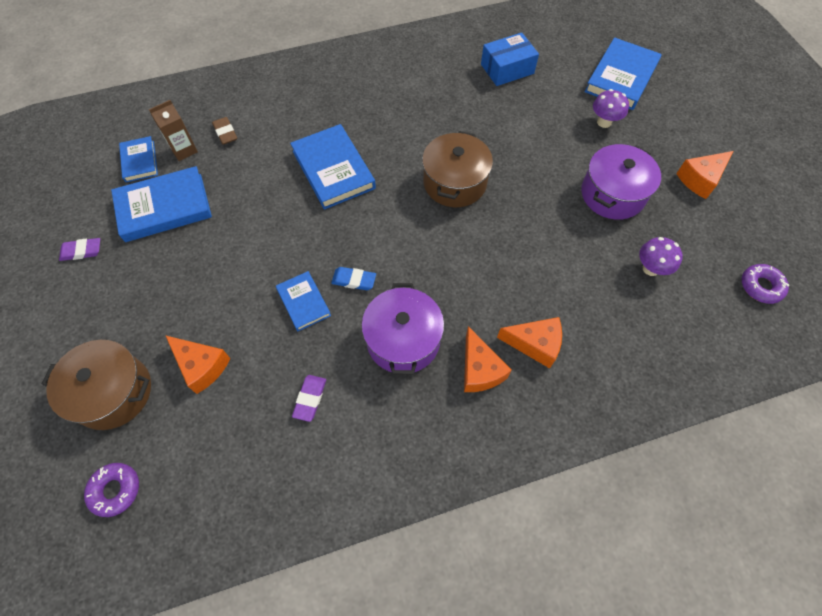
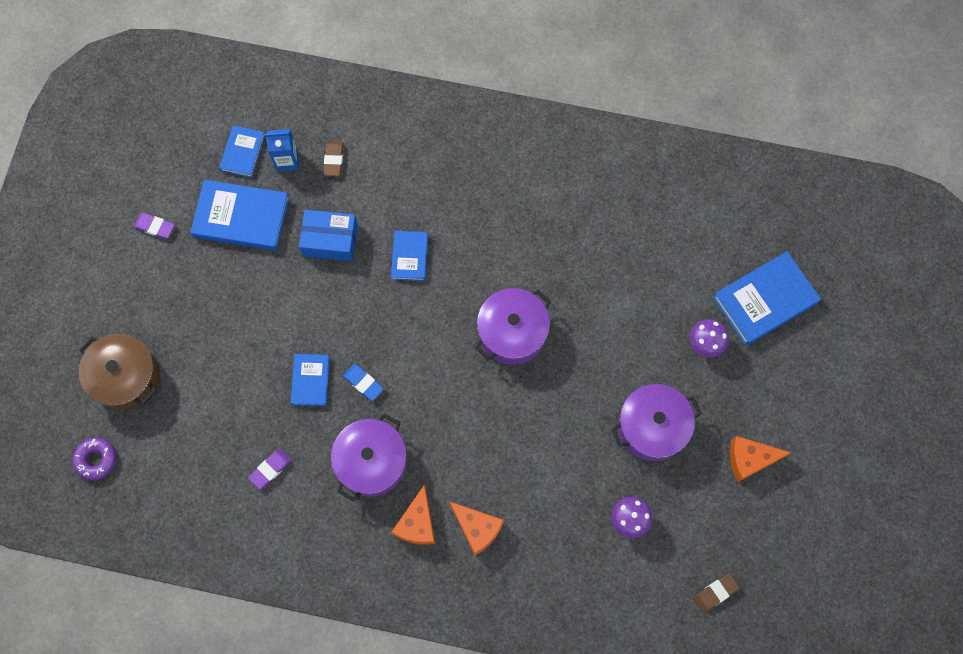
camera: 30 degrees right, 10 degrees up
brown carton [149,100,198,161] -> blue carton [265,129,299,172]
orange cheese [165,335,231,394] -> none
blue book [290,124,376,210] -> blue book [391,231,428,281], size x0.57
brown pot [422,131,493,207] -> purple pot [475,288,551,365]
blue box [481,33,539,86] -> blue box moved to [299,210,358,261]
purple donut [742,264,789,304] -> brown eraser [693,573,740,613]

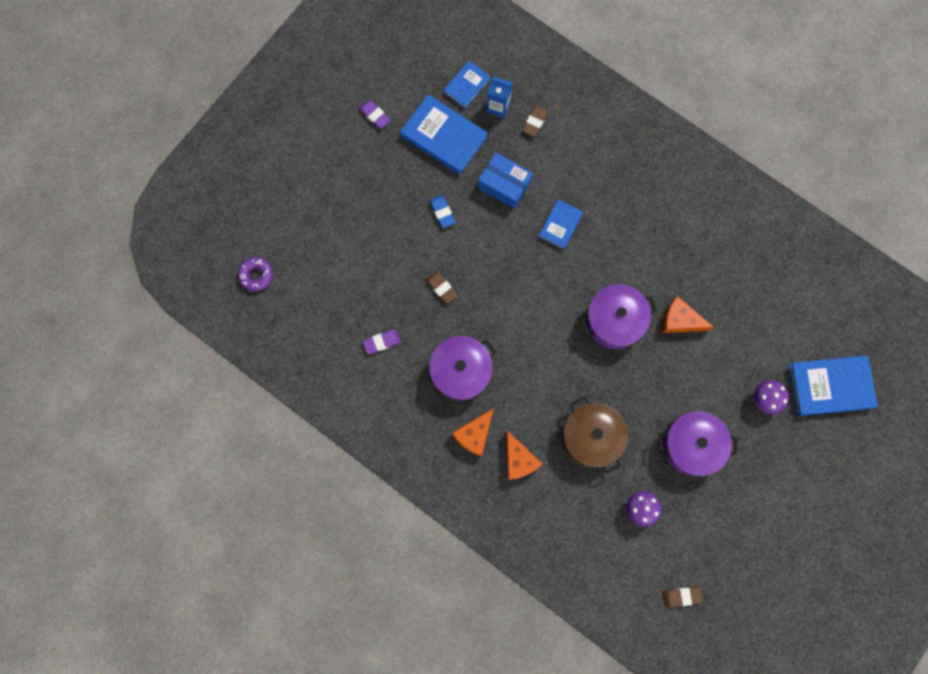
camera: 25 degrees right, 5 degrees up
brown pot [79,334,160,410] -> brown pot moved to [562,397,628,474]
blue book [290,354,330,406] -> brown eraser [425,271,458,304]
blue eraser [343,364,384,401] -> blue eraser moved to [430,195,455,228]
orange cheese [730,436,791,482] -> orange cheese moved to [662,296,714,333]

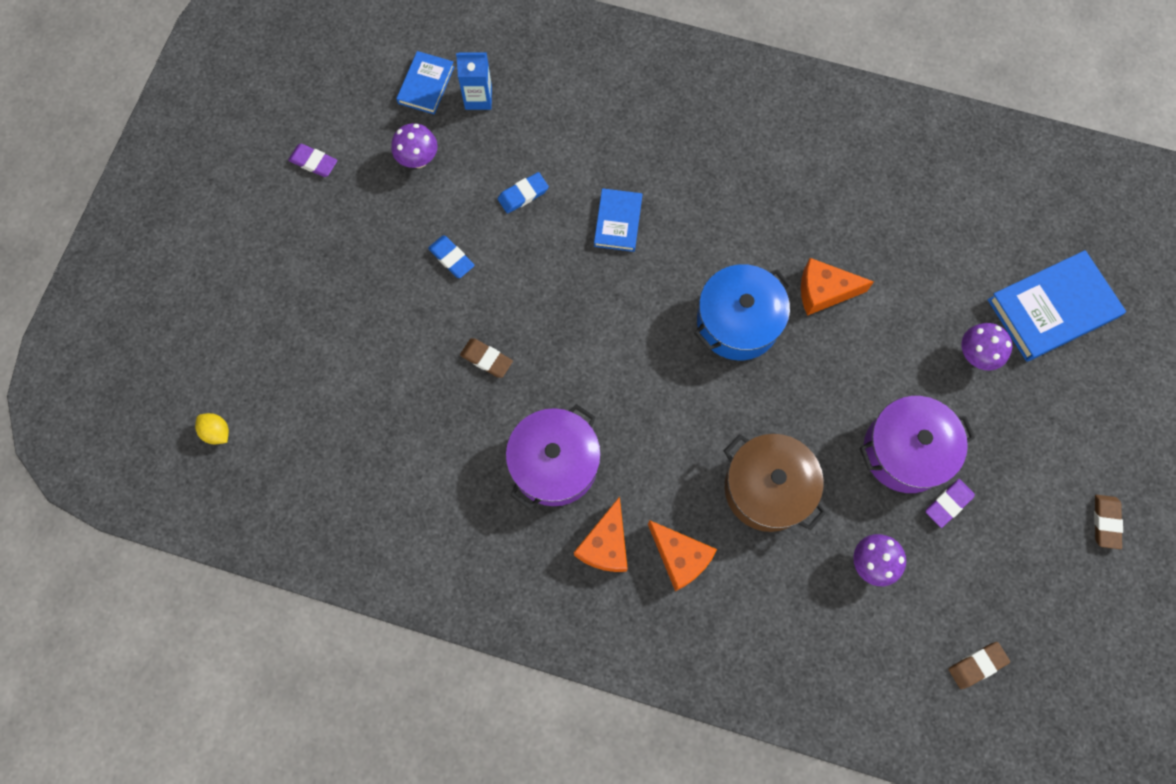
camera: 20 degrees left, 5 degrees down
purple donut [238,257,273,292] -> yellow lemon [195,413,229,444]
purple eraser [362,330,401,354] -> purple eraser moved to [925,479,975,528]
blue book [400,94,488,175] -> purple mushroom [391,123,438,168]
blue box [478,152,533,209] -> blue eraser [498,172,549,214]
brown eraser [522,105,549,137] -> brown eraser moved to [1094,495,1123,549]
purple pot [581,284,657,349] -> blue pot [694,264,792,360]

